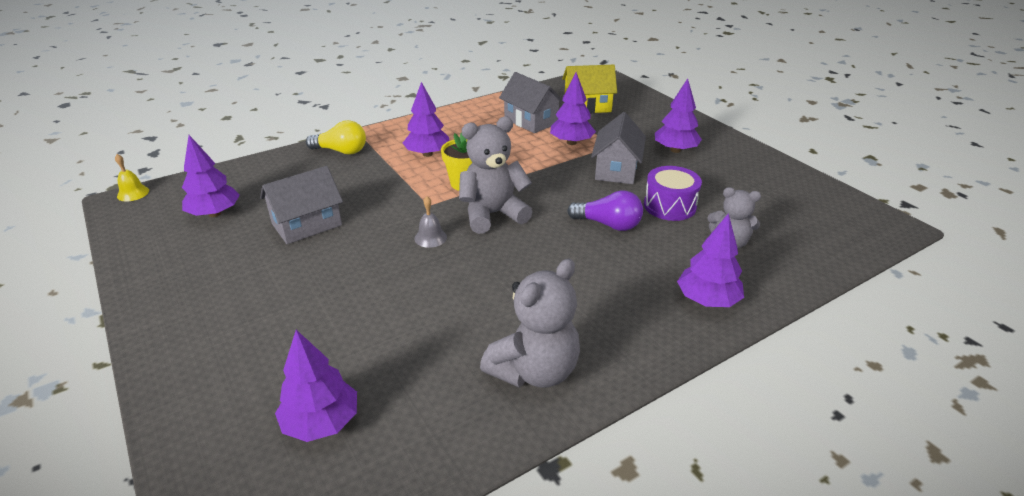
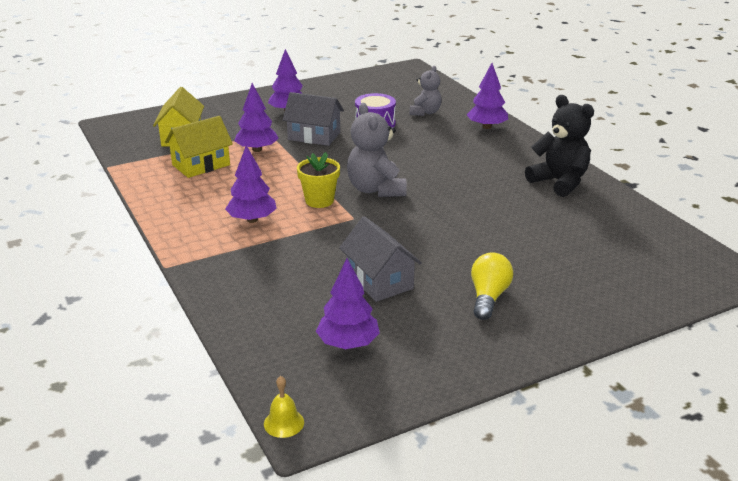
camera: 85 degrees left, 5 degrees down
purple tree [275,330,357,442] -> none
yellow light bulb [306,120,366,155] -> yellow light bulb moved to [471,252,513,320]
grey bell [414,196,447,248] -> none
grey teddy bear [480,258,580,388] -> black teddy bear [525,95,594,197]
grey house [499,72,564,133] -> yellow house [165,116,233,178]
purple light bulb [567,190,643,231] -> none

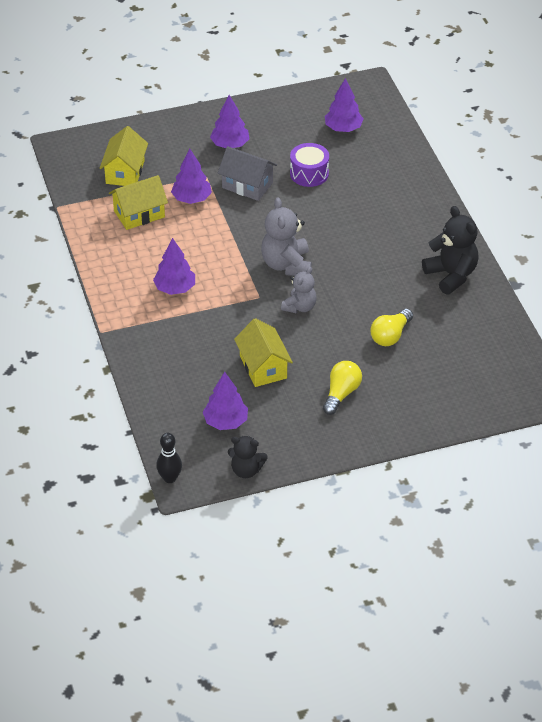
camera: 10 degrees right, 15 degrees up
yellow bell [264,376,304,438] -> black bowling pin [156,433,182,483]
yellow flower pot [297,152,340,208] -> none
grey house [339,216,422,302] -> yellow house [234,318,293,387]
grey teddy bear [410,66,442,116] -> grey teddy bear moved to [281,267,317,313]
purple tree [467,63,508,129] -> purple tree moved to [325,78,363,132]
none -> black teddy bear [228,436,268,478]
none -> yellow light bulb [370,309,413,346]

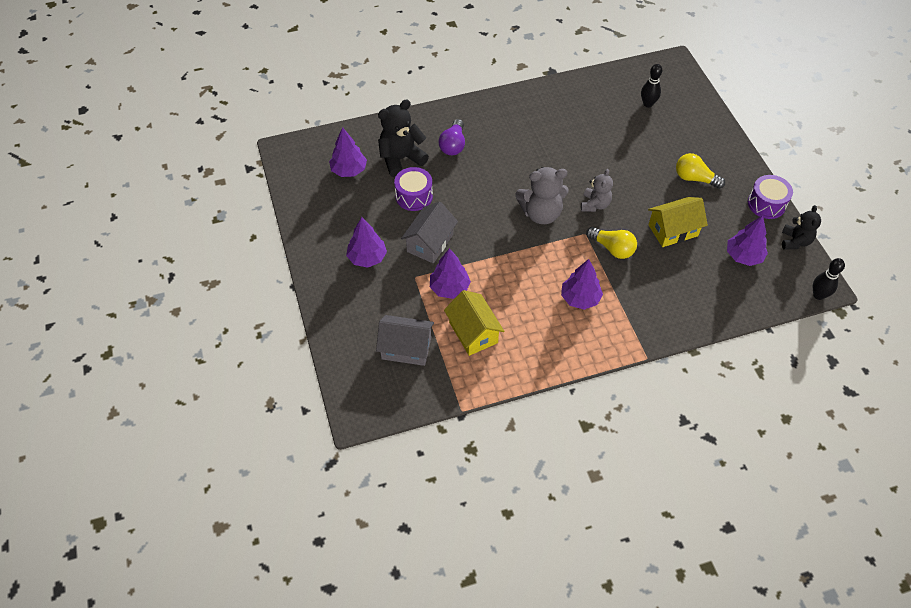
camera: 90 degrees left, 10 degrees up
yellow house [100,126,148,186] -> grey house [376,315,434,366]
grey teddy bear [281,267,317,313] -> grey teddy bear turned 75 degrees clockwise [581,169,613,212]
yellow light bulb [370,309,413,346] -> yellow light bulb moved to [586,227,637,259]
black teddy bear [422,206,479,295] -> black teddy bear moved to [378,100,429,177]
none -> purple light bulb [438,119,465,155]
none -> black bowling pin [641,64,662,108]
none -> purple drum [748,175,793,219]

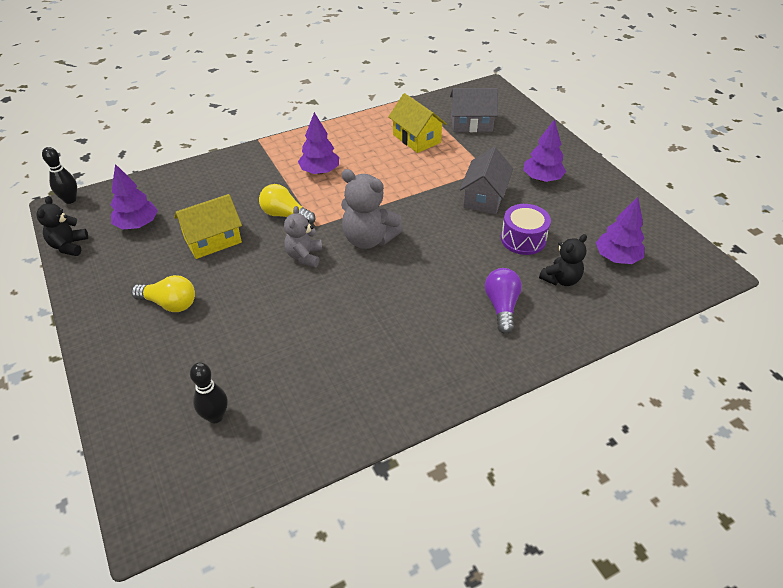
camera: 170 degrees right, 10 degrees down
black teddy bear [378,100,429,177] -> black teddy bear [539,234,587,286], size x0.64
purple tree [430,248,471,299] -> none
grey teddy bear [515,167,569,224] -> grey teddy bear turned 135 degrees counterclockwise [341,169,403,249]
purple drum [748,175,793,219] -> none

